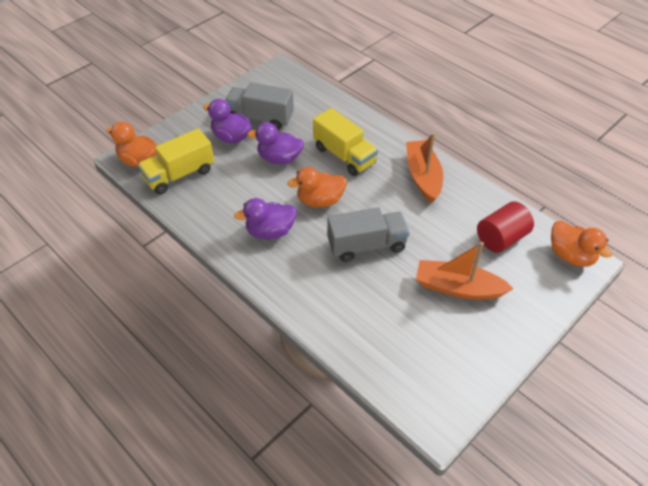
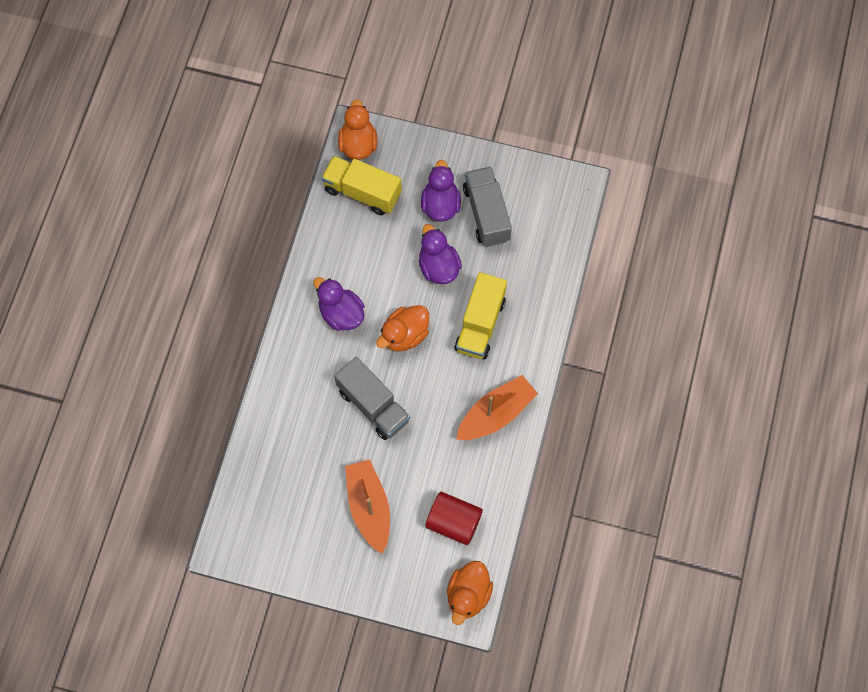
camera: 60 degrees right, 20 degrees up
orange duck [287,167,347,208] -> orange duck turned 90 degrees counterclockwise [376,305,429,352]

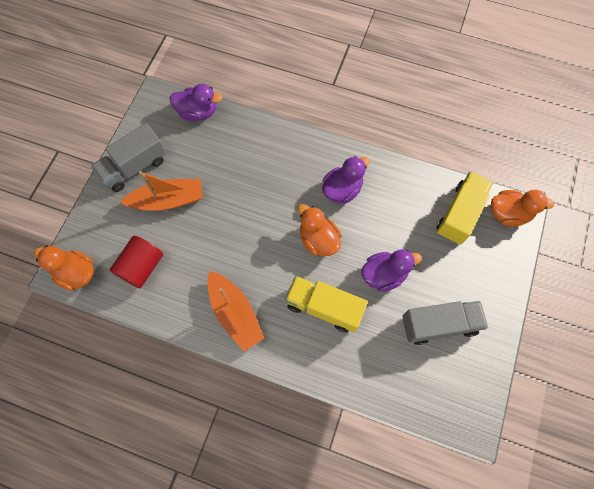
camera: 95 degrees right, 0 degrees up
grey truck [334,357,410,440] -> grey truck moved to [91,123,166,192]
purple duck [421,160,461,222] -> purple duck moved to [169,84,222,121]

